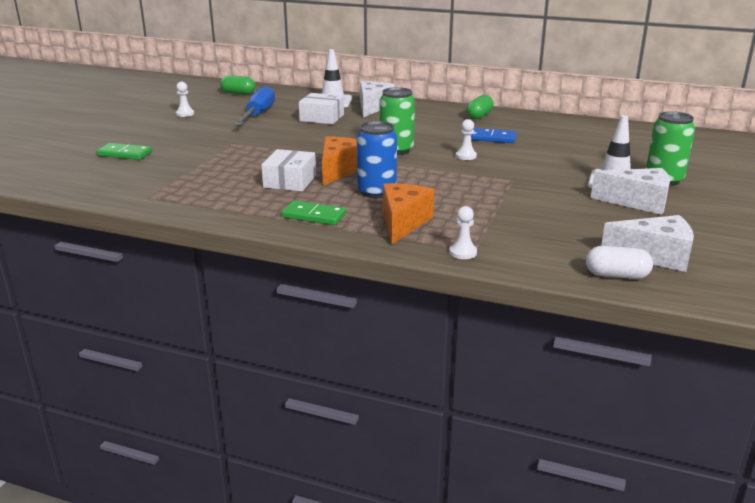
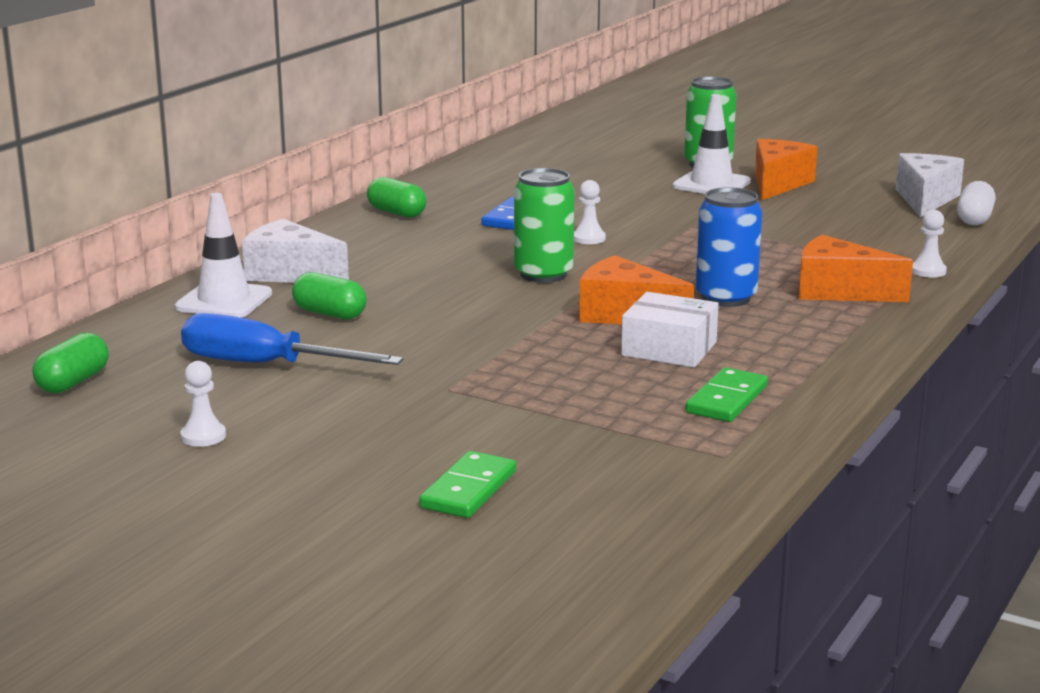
camera: 80 degrees left, 5 degrees down
green domino [282,201,346,225] -> green domino moved to [686,367,768,422]
white box [299,93,344,124] -> green capsule [292,272,367,320]
white cheese [591,168,670,215] -> orange cheese [755,139,817,200]

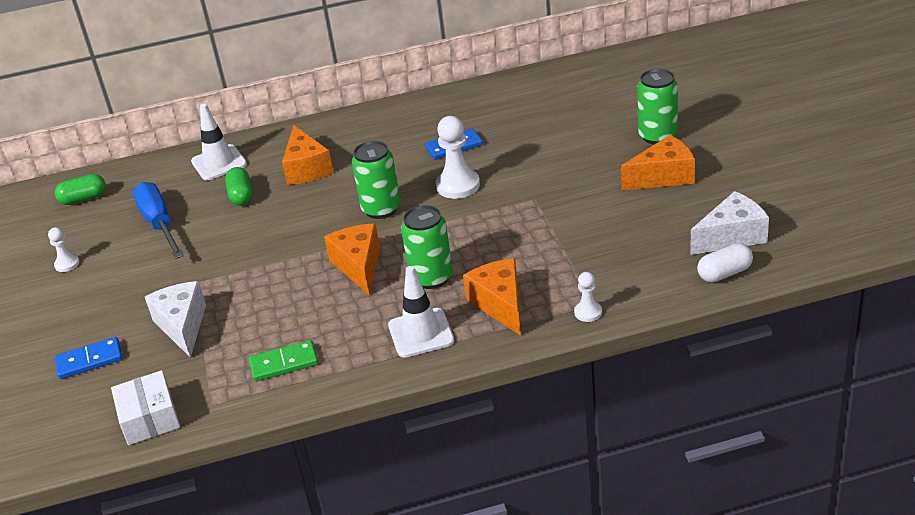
camera: 50 degrees right, 15 degrees up
white cheese [242,219,349,283] -> white cheese moved to [145,281,206,358]
green capsule [367,177,426,218] -> none
green domino [419,451,516,518] -> blue domino [55,337,123,379]
white pawn [574,180,606,244] -> white pawn [436,116,480,199], size x1.84
white box [621,292,719,368] -> white box moved to [111,370,180,445]
white traffic cone [673,94,751,194] -> white traffic cone moved to [388,266,454,358]
blue can [696,187,762,307] -> green can [401,205,453,289]
none -> orange cheese [282,125,334,185]

